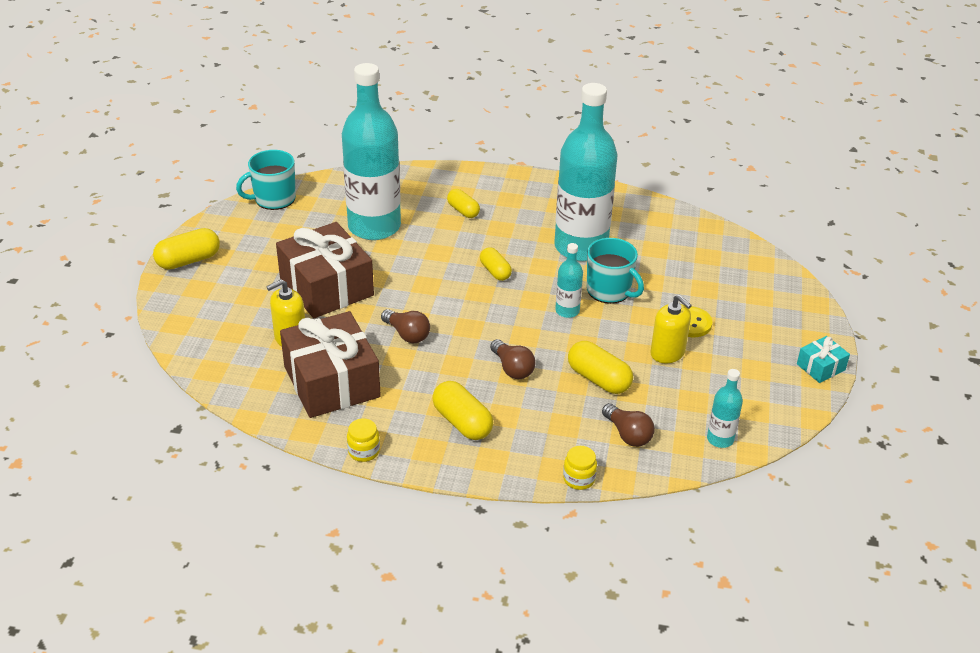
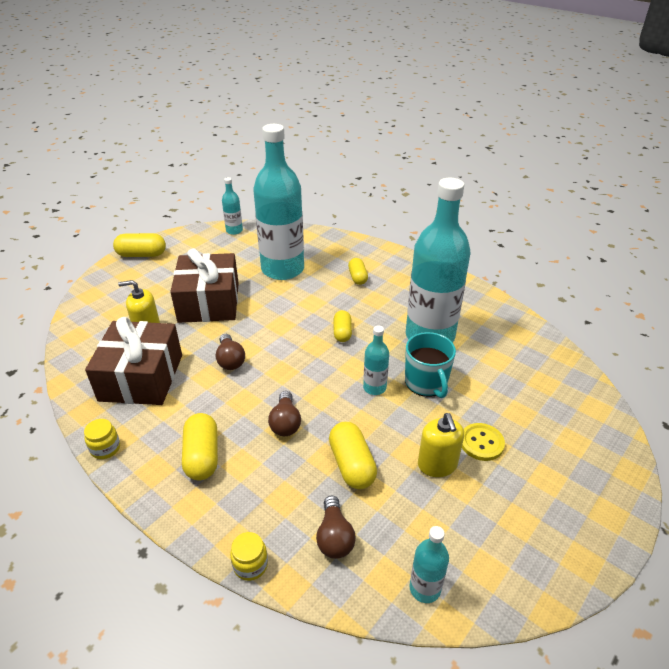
camera: 30 degrees right, 0 degrees up
turquoise mug [236,150,296,210] -> turquoise bottle [222,177,243,235]
turquoise gift [797,336,850,383] -> none

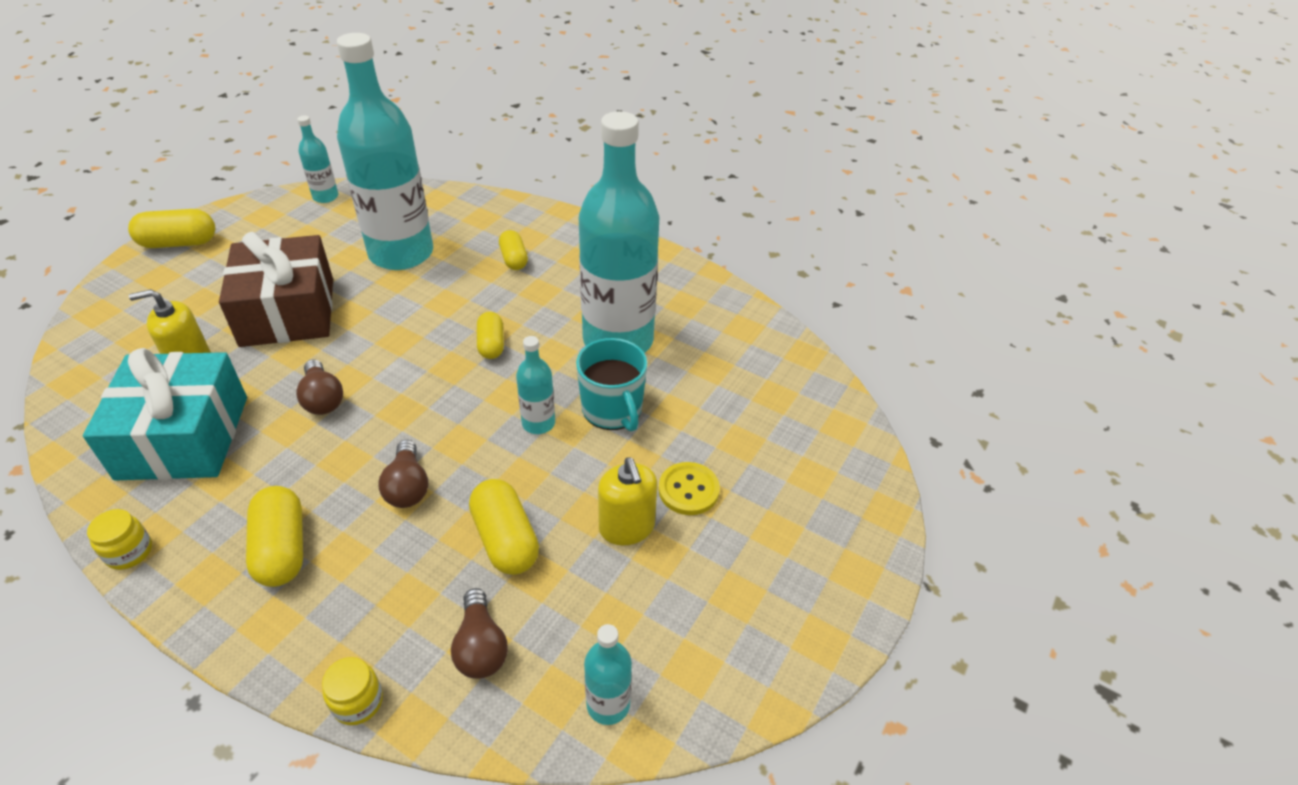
camera: 10 degrees left, 5 degrees up
brown gift [85,317,182,405] -> turquoise gift [83,348,247,480]

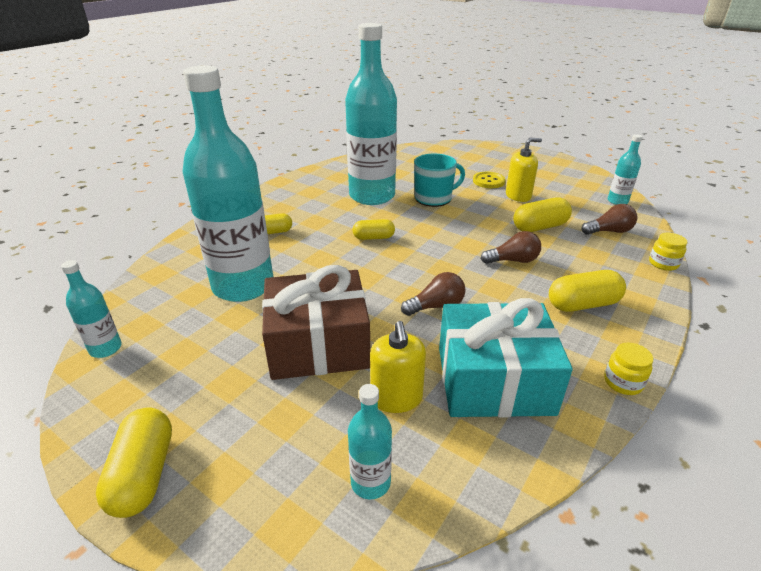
camera: 85 degrees left, 10 degrees down
turquoise bottle [516,336,555,434] -> turquoise bottle moved to [348,384,392,499]

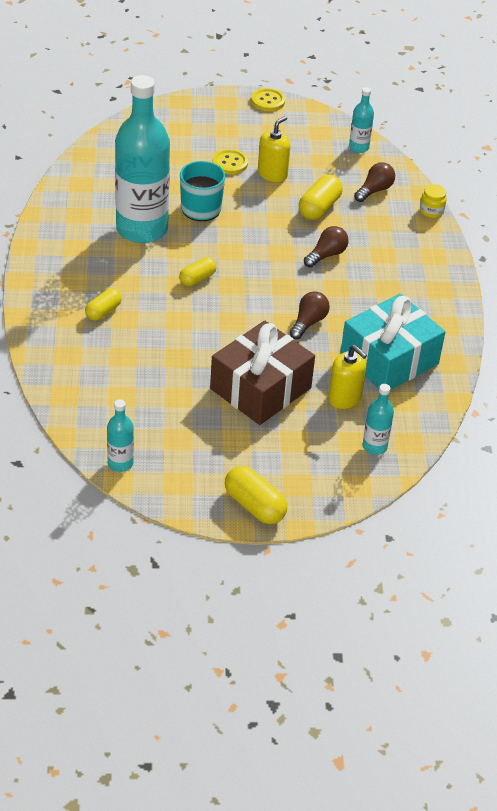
camera: 40 degrees left, 10 degrees up
turquoise bottle [182,66,273,302] -> none
yellow capsule [549,270,626,312] -> none
yellow jar [604,343,653,395] -> none
none -> yellow button [251,88,285,111]

